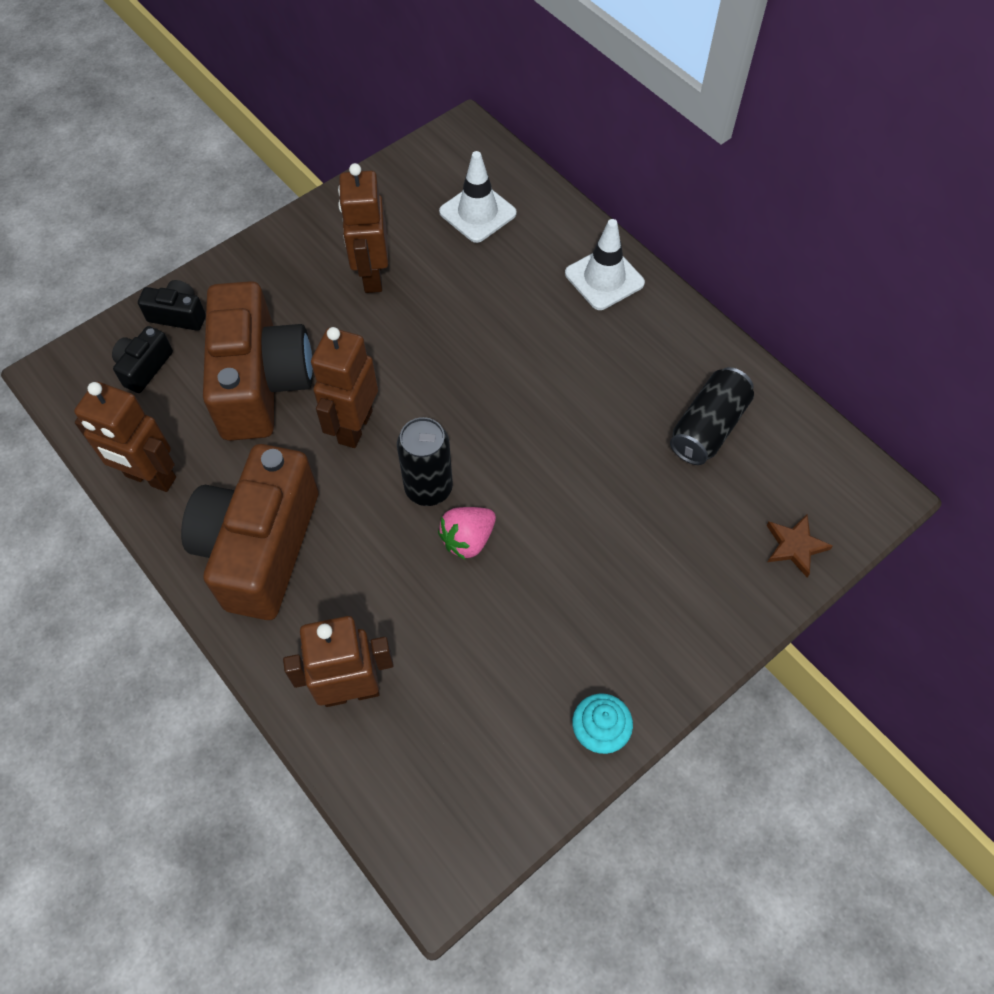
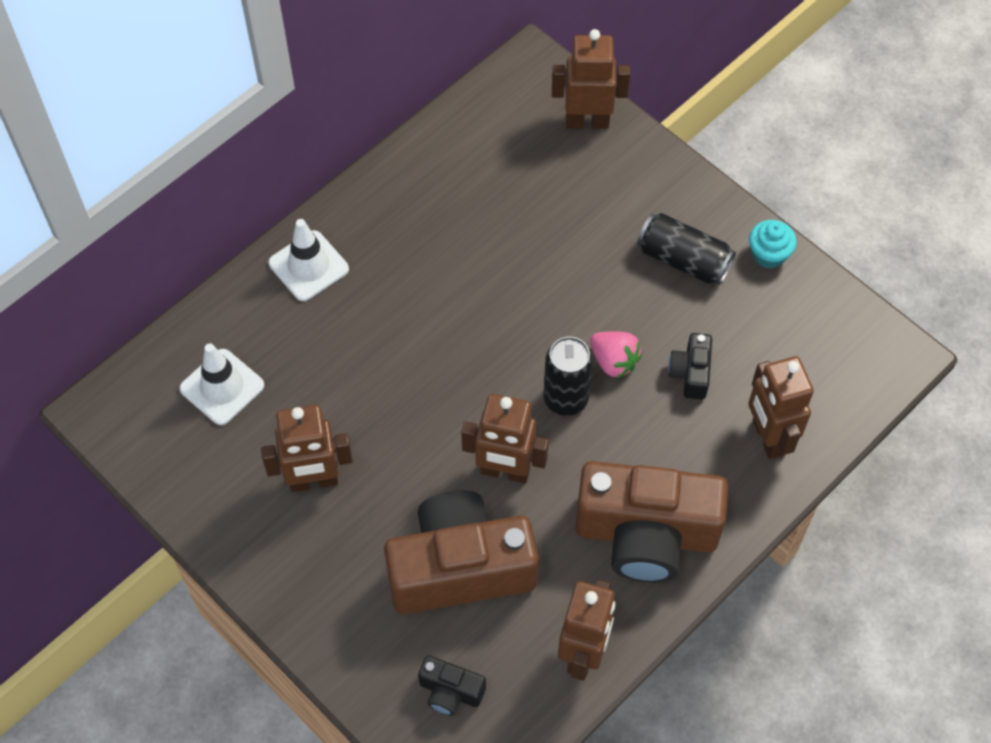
camera: 95 degrees left, 0 degrees up
black camera [138,280,206,331] -> black camera moved to [668,333,712,400]
black can [670,367,754,465] -> black can moved to [637,213,736,285]
brown star [767,514,833,577] -> brown robot [552,29,630,129]

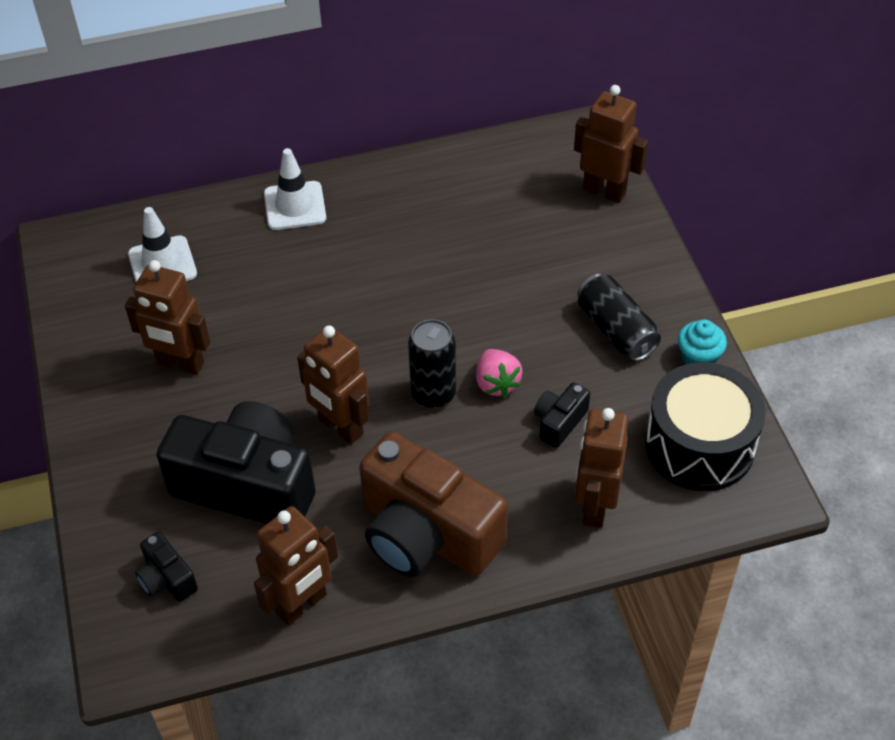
camera: 30 degrees right, 10 degrees down
brown camera [384,490,539,614] -> black camera [156,401,316,524]
none -> black drum [645,362,766,491]

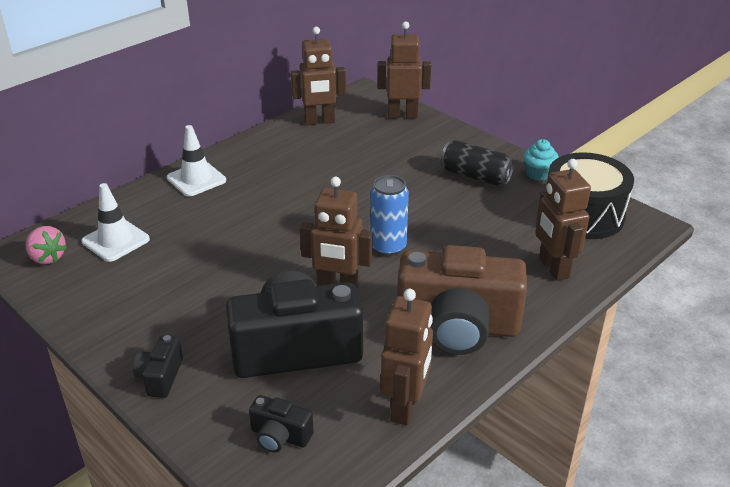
camera: 30 degrees left, 15 degrees down
brown robot [125,260,210,375] -> brown robot moved to [291,27,346,125]
black can [408,319,456,409] -> blue can [370,175,409,256]
pink strawberry [476,349,522,397] -> pink strawberry moved to [25,226,67,264]
black camera [534,382,590,448] -> black camera moved to [133,335,183,398]

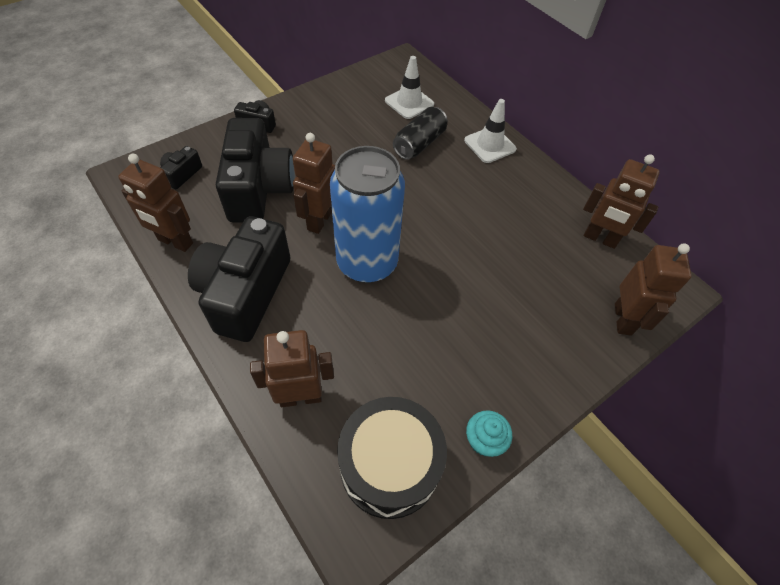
camera: 95 degrees right, 20 degrees up
pink strawberry [25,226,67,264] -> none
brown robot [291,27,346,125] -> brown robot turned 60 degrees counterclockwise [583,154,660,249]
blue can [370,175,409,256] -> blue can [330,146,405,283], size x1.82
brown camera [397,245,527,355] -> black camera [188,216,291,342]
black can [441,140,514,186] -> black can moved to [393,107,447,160]

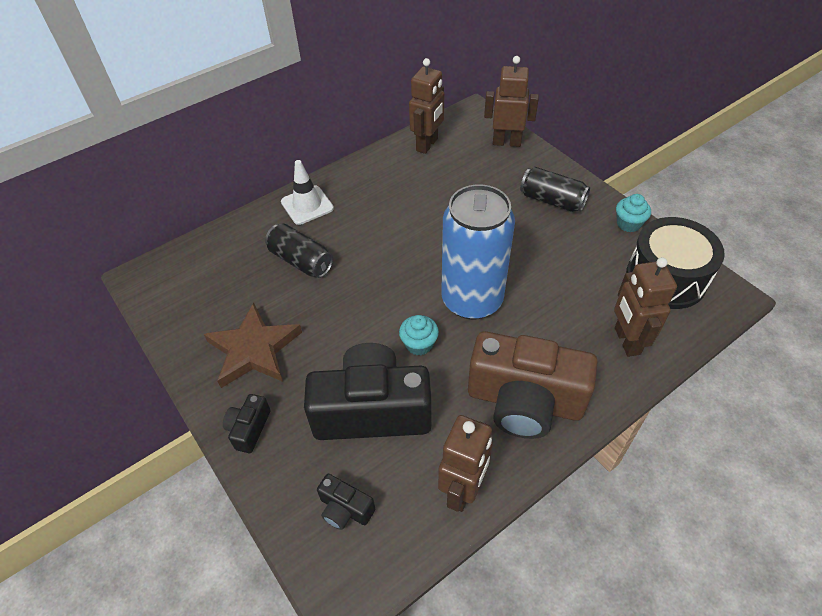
camera: 85 degrees left, 5 degrees down
black camera [188,216,291,342] -> brown camera [468,331,598,439]
brown robot [293,133,335,234] -> turquoise cupcake [399,315,439,356]
white traffic cone [385,56,434,119] -> none
none -> brown star [204,302,302,388]
none -> black can [520,167,590,212]

